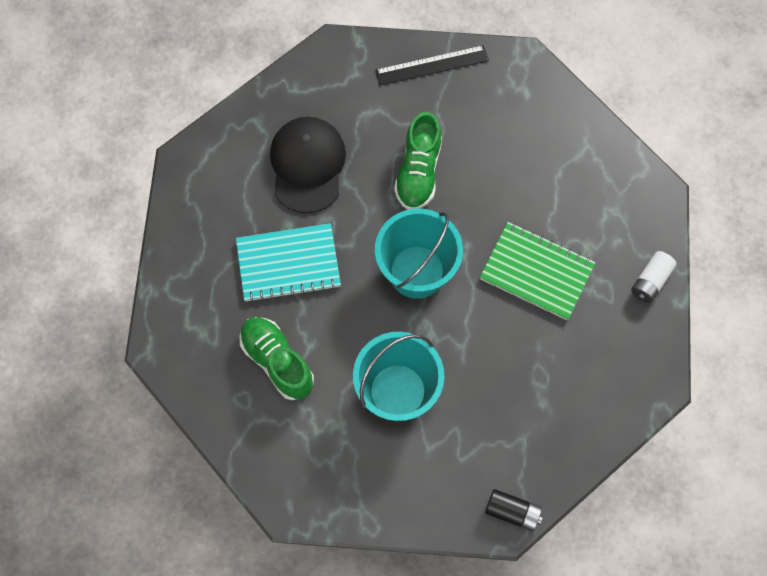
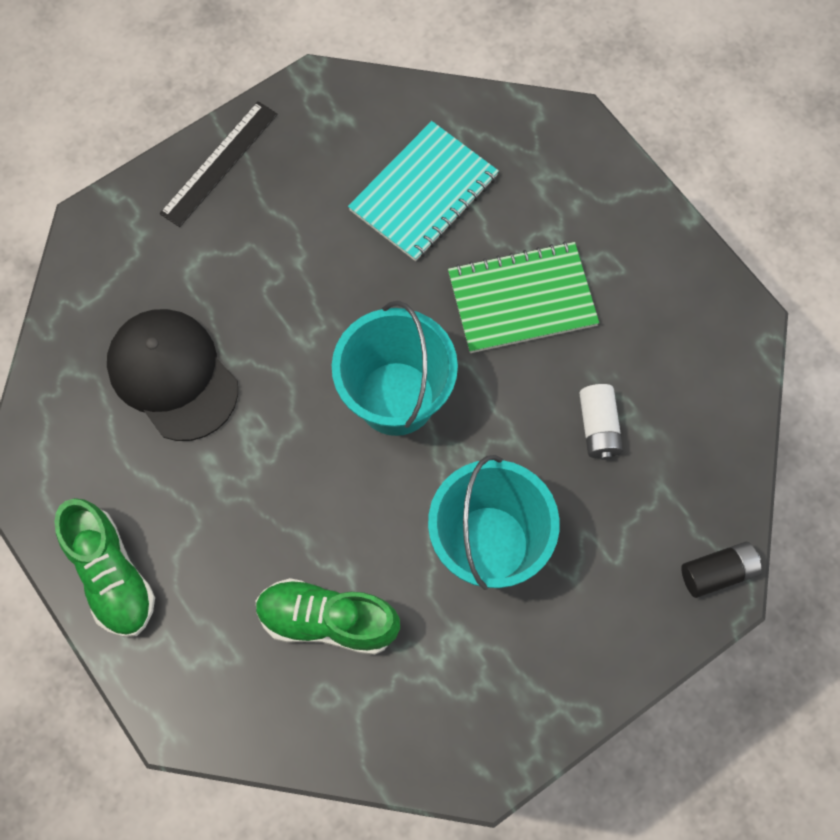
camera: 40 degrees left, 0 degrees up
turquoise notebook [236,223,341,302] -> turquoise notebook moved to [348,121,499,261]
green shoe [394,112,442,210] -> green shoe moved to [54,498,155,637]
white battery [631,251,677,303] -> white battery moved to [579,384,623,460]

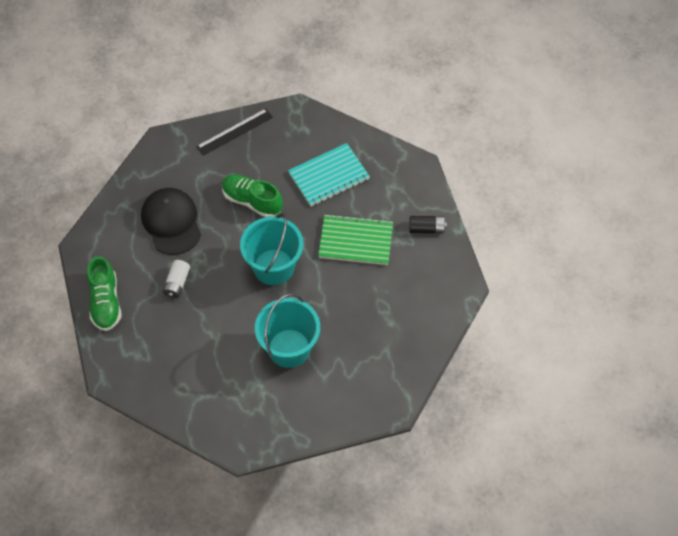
camera: 20 degrees right, 10 degrees down
green shoe [256,578,400,655] -> green shoe moved to [222,174,283,217]
white battery [579,384,623,460] -> white battery moved to [162,260,190,298]
black battery [681,542,762,598] -> black battery moved to [409,216,447,234]

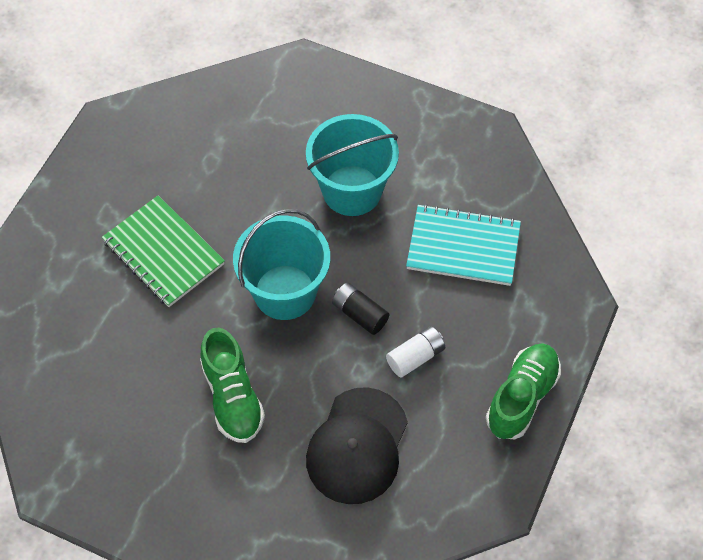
camera: 140 degrees left, 0 degrees up
black ruler [196,108,273,156] -> none
turquoise notebook [288,143,370,207] -> turquoise notebook moved to [406,204,521,286]
black battery [409,216,447,234] -> black battery moved to [332,283,389,335]

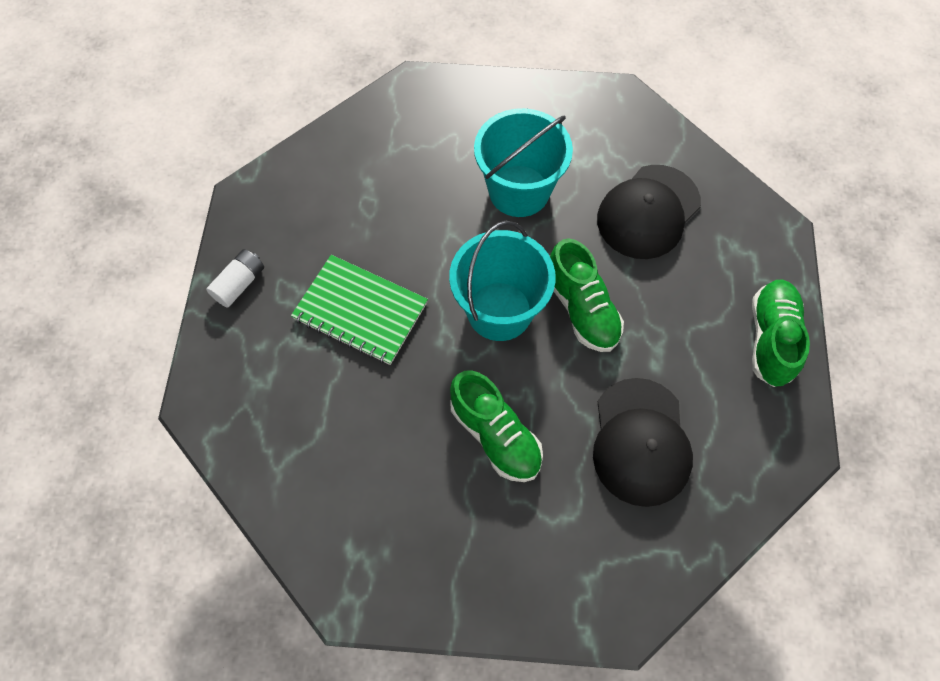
camera: 20 degrees left, 5 degrees up
black battery [332,283,389,335] -> green shoe [550,238,624,352]
white battery [386,326,445,378] -> white battery moved to [206,249,264,308]
turquoise notebook [406,204,521,286] -> black cap [597,165,701,259]

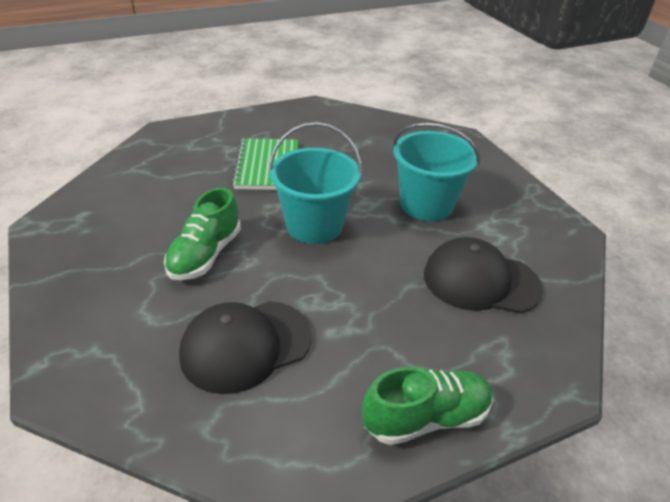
camera: 60 degrees right, 25 degrees down
white battery [206,249,264,308] -> none
green shoe [550,238,624,352] -> none

